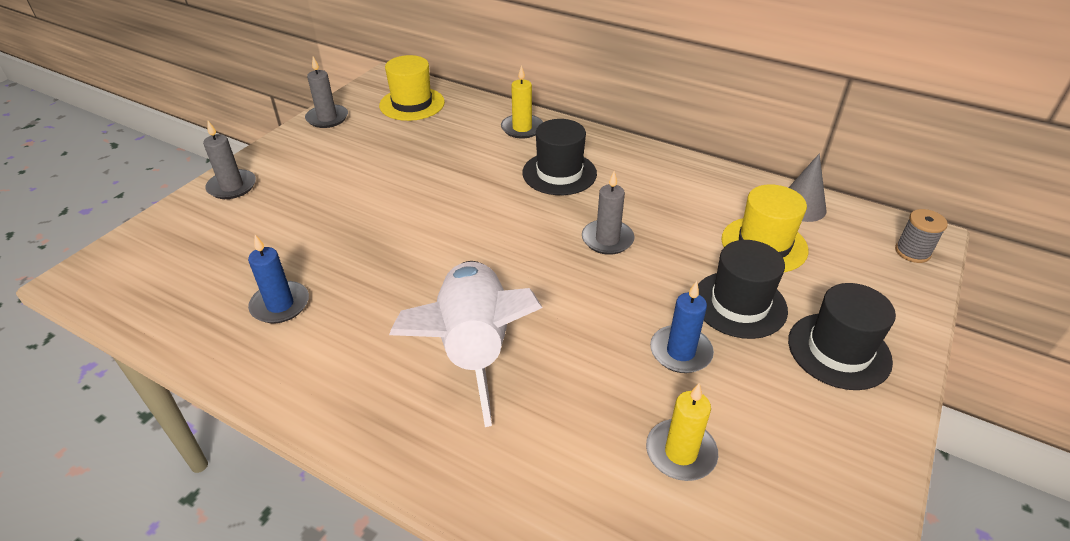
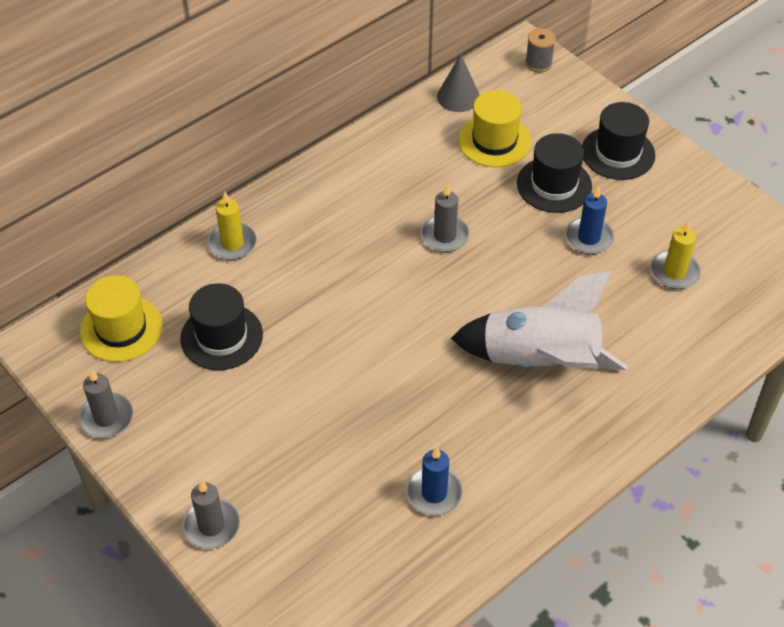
camera: 70 degrees left, 10 degrees up
black hat [522,119,597,195] -> black hat moved to [180,283,263,370]

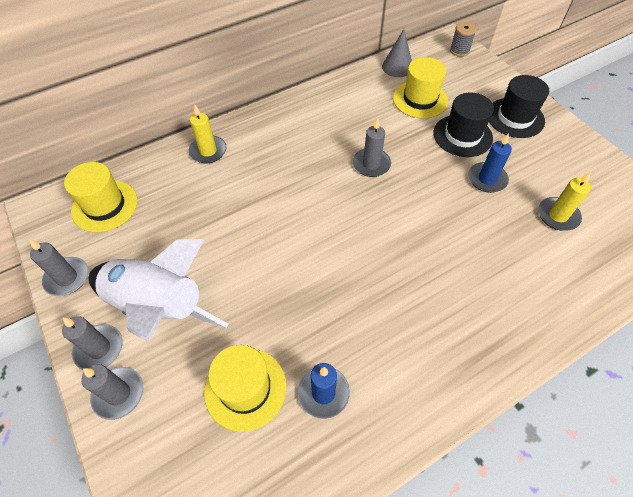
camera: 10 degrees right, 5 degrees up
black hat [180,283,263,370] -> none
white rocket [451,271,627,370] -> white rocket moved to [89,239,228,342]
none -> grey candle [62,316,123,370]
none -> yellow hat [204,345,287,432]

